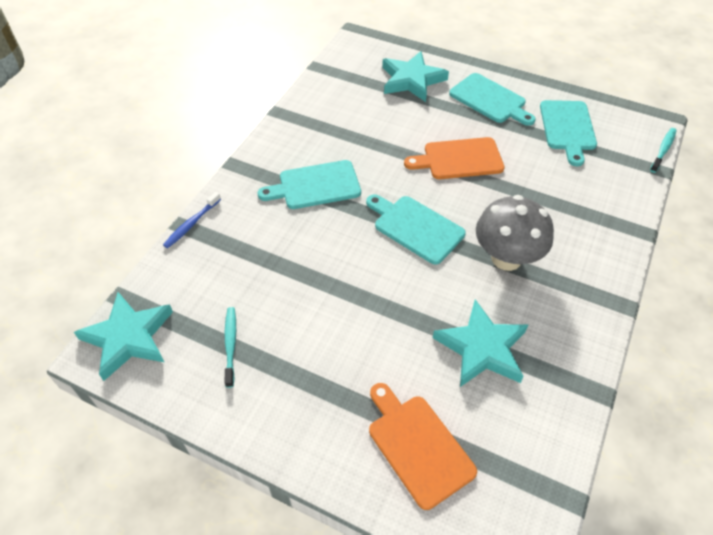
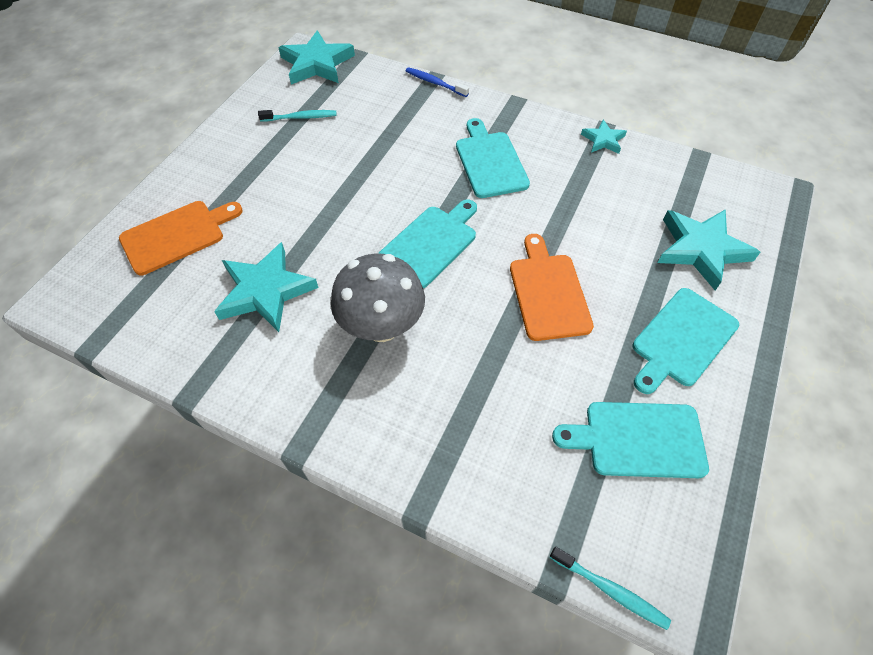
camera: 90 degrees right, 5 degrees up
none -> turquoise star [581,120,627,154]

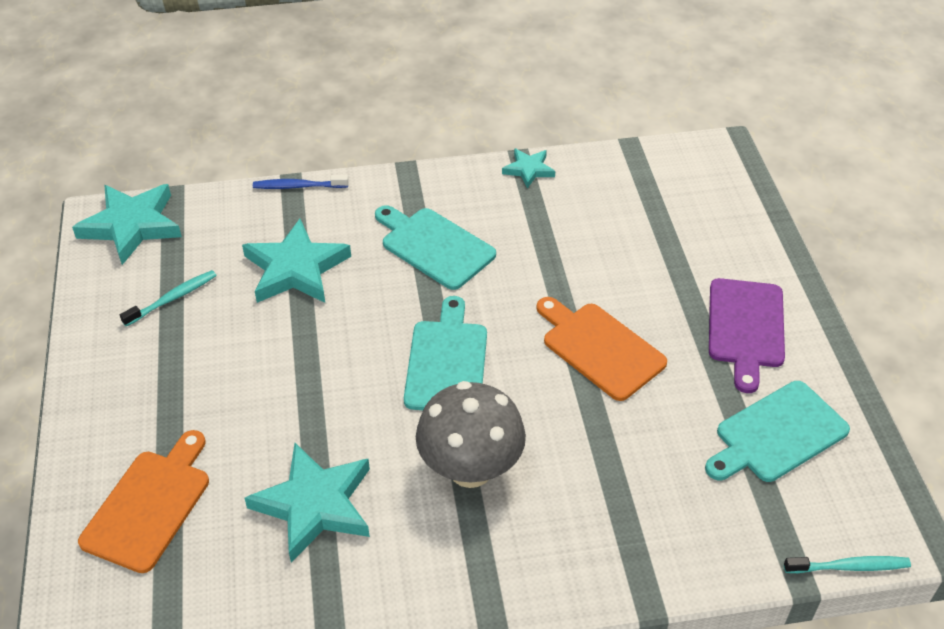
camera: 35 degrees left, 10 degrees down
turquoise cutting board [633,288,739,394] -> purple cutting board [709,278,785,393]
turquoise star [658,209,760,290] -> turquoise star moved to [242,219,351,303]

